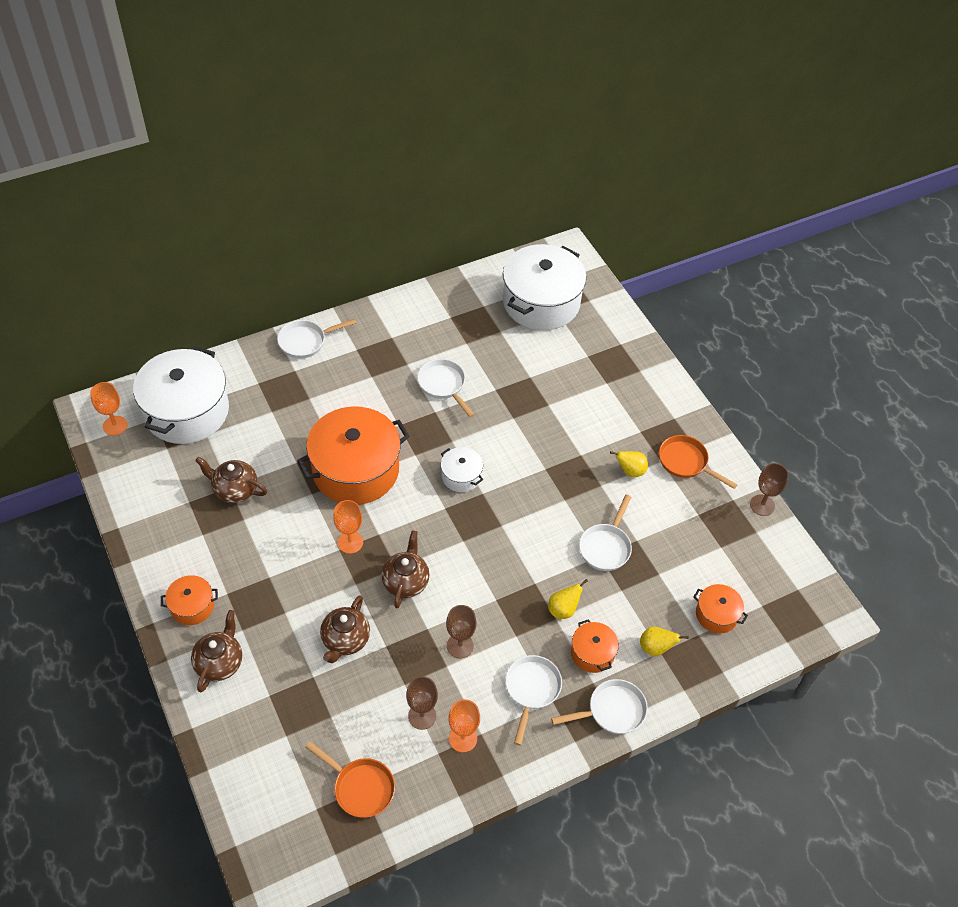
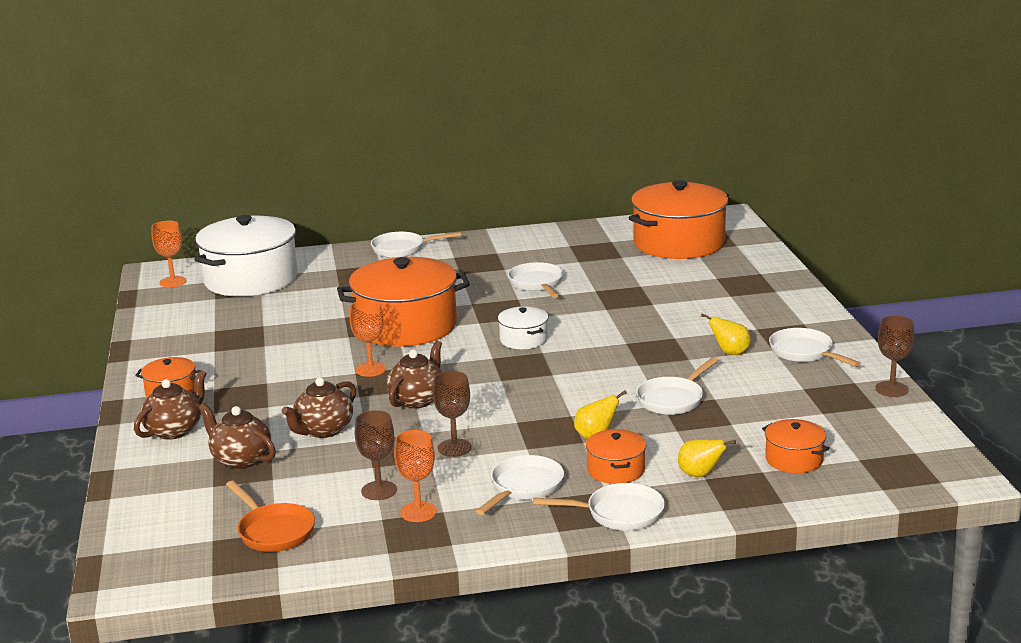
camera: 20 degrees right, 30 degrees down
brown teapot [195,457,267,503] -> brown teapot moved to [199,403,276,469]
white pot [503,244,586,330] -> orange pot [629,180,729,259]
orange pan [659,435,737,489] -> white pan [769,328,860,367]

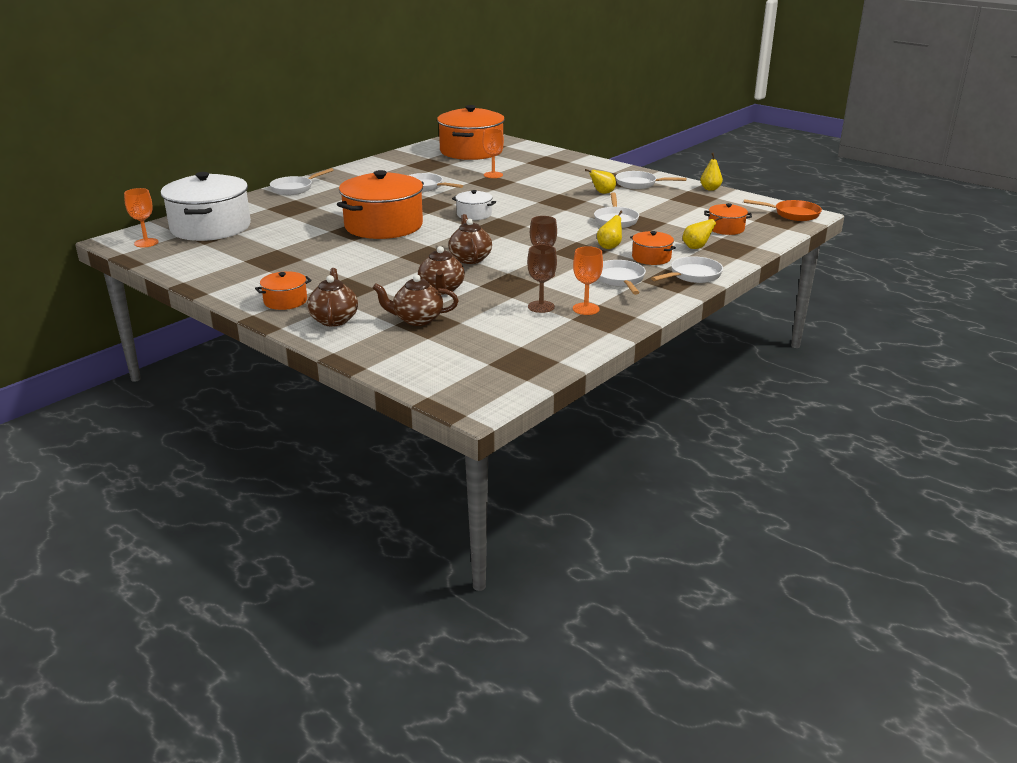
camera: 40 degrees left, 5 degrees up
orange pan [226,481,315,552] -> orange pan moved to [743,199,822,221]
orange goblet [350,300,386,377] -> orange goblet moved to [483,129,504,178]
brown goblet [875,316,915,397] -> yellow pear [700,153,723,191]

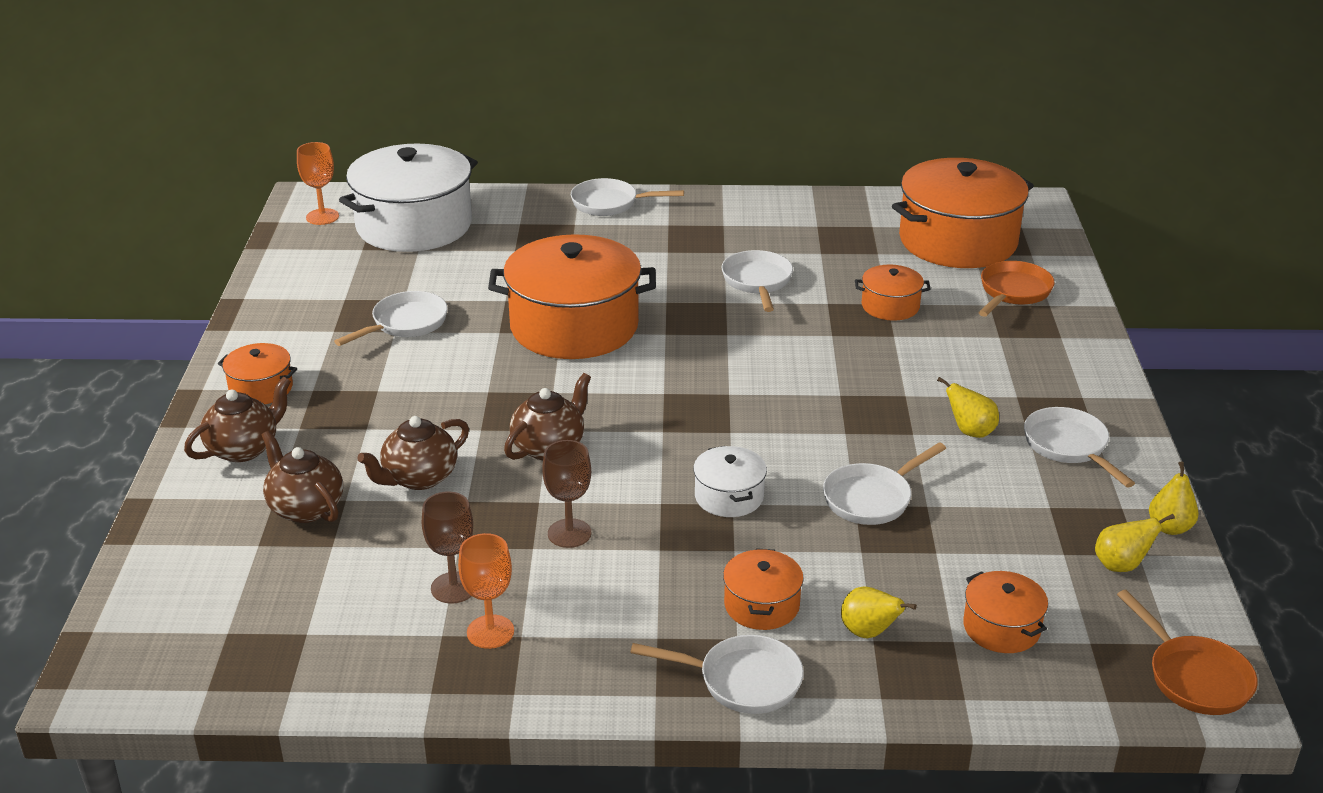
camera: 50 degrees right, 5 degrees up
white pot [452,190,496,220] -> white pot moved to [693,446,767,517]
orange goblet [483,129,504,178] -> orange pot [855,265,931,321]
yellow pear [597,211,622,249] -> yellow pear moved to [1095,514,1175,572]
white pan [598,260,646,295] -> white pan moved to [334,291,448,346]
none -> orange pan [978,261,1055,317]

